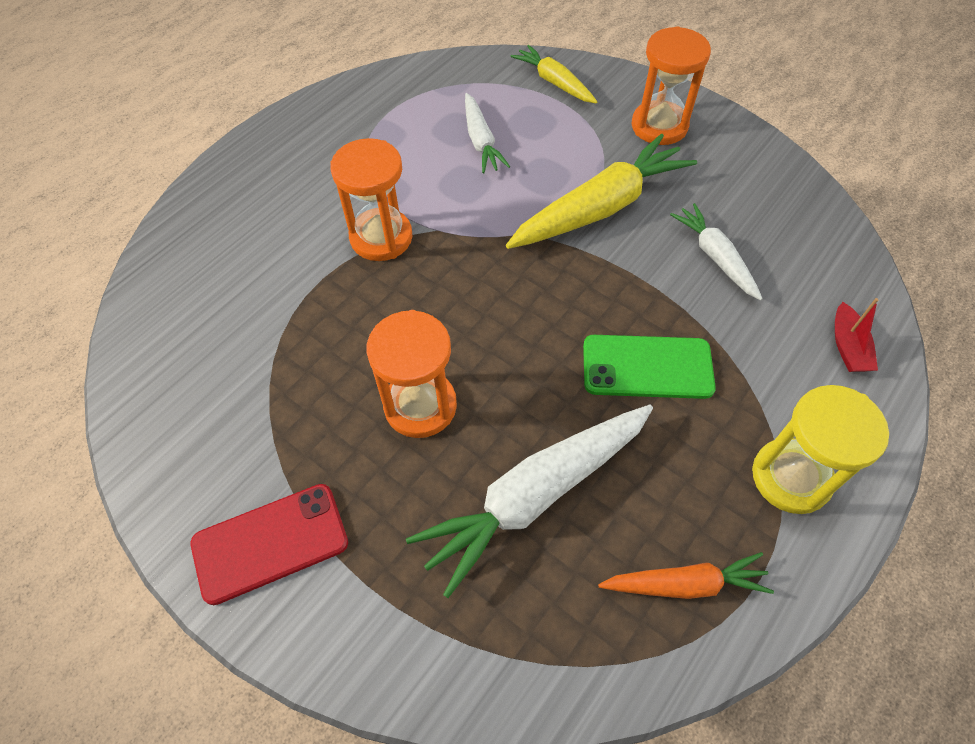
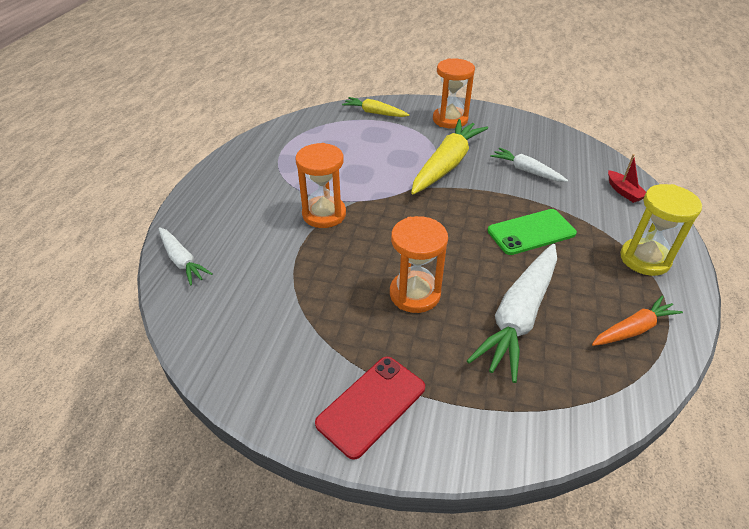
camera: 25 degrees left, 15 degrees down
white carrot [465,93,510,173] -> white carrot moved to [158,227,212,285]

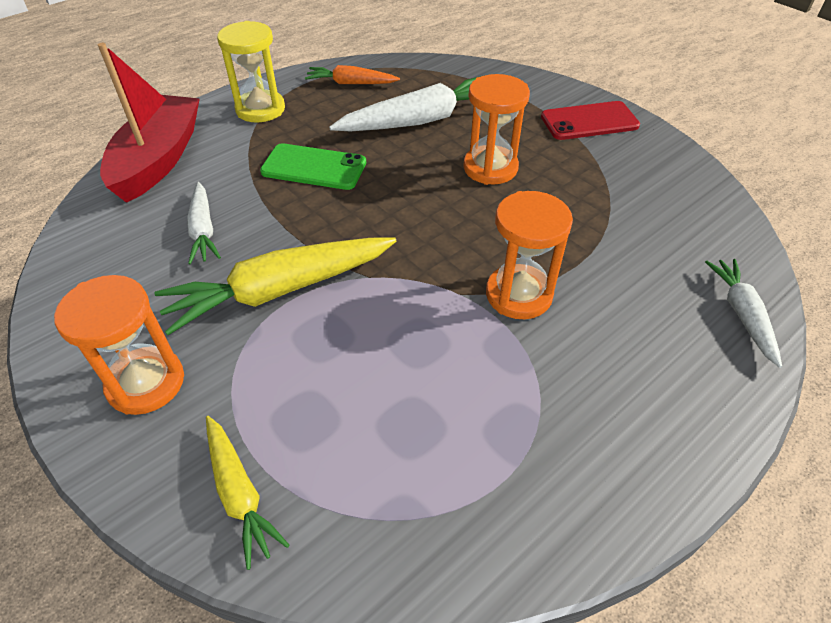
camera: 145 degrees left, 5 degrees up
red boat [608,154,646,203] -> red boat [98,43,199,203], size x2.42

